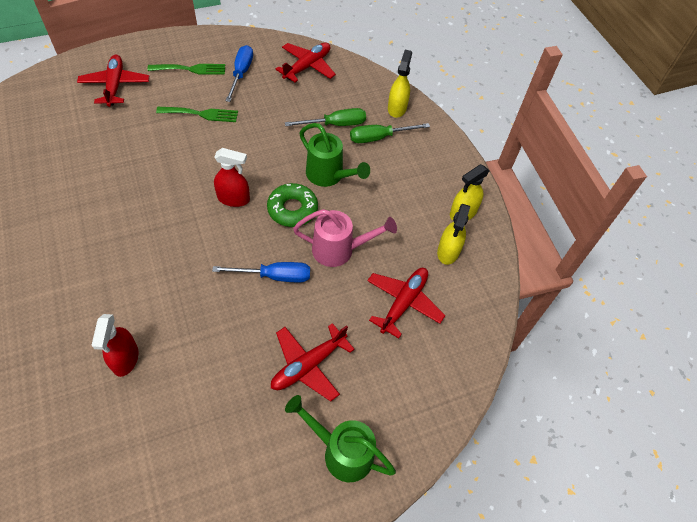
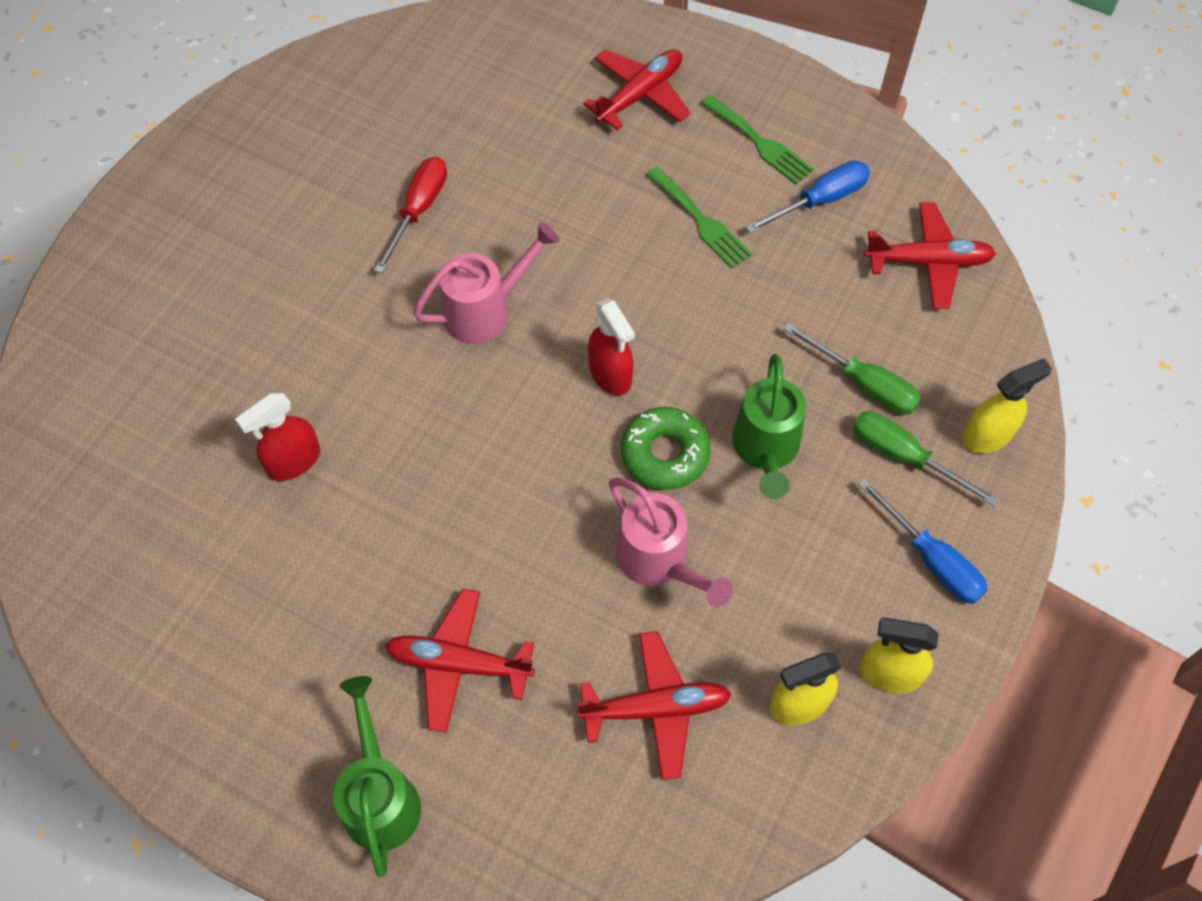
camera: 55 degrees right, 5 degrees up
blue screwdriver [212,262,310,282] -> blue screwdriver moved to [858,479,987,604]
none -> red screwdriver [374,157,447,273]
none -> pink watering can [413,222,560,344]

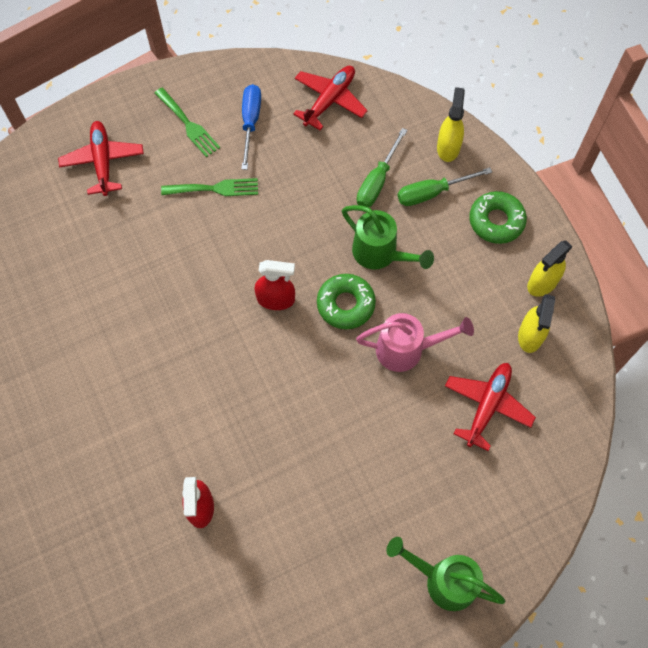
camera: 55 degrees left, 5 degrees up
red screwdriver [374,157,447,273] -> none
red plane [385,589,535,733] -> none
pink watering can [413,222,560,344] -> none
green fork [701,95,814,184] -> green fork turned 60 degrees clockwise [154,88,220,157]
green screwdriver [783,323,921,415] -> green screwdriver turned 135 degrees clockwise [357,128,407,207]
blue screwdriver [858,479,987,604] -> green donut [469,191,527,244]

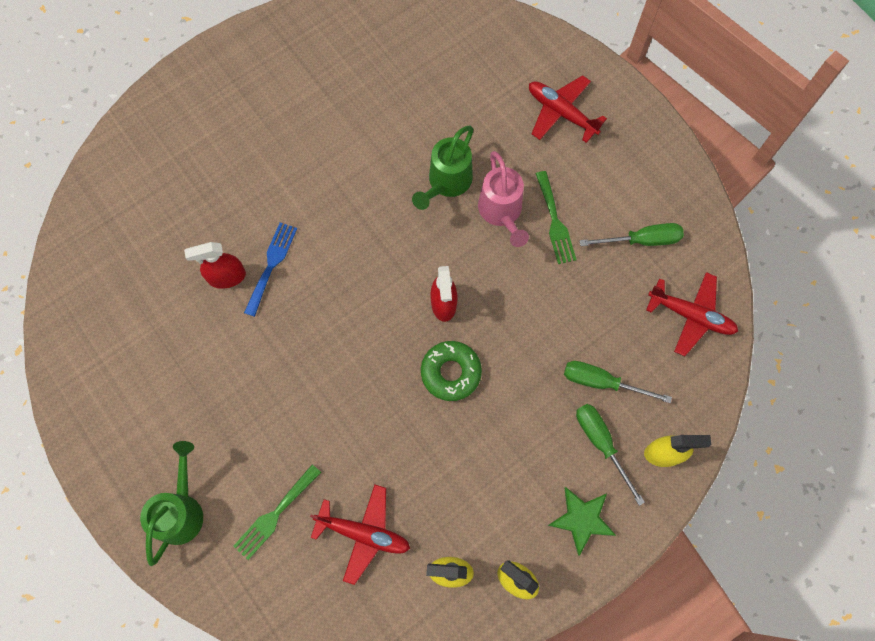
camera: 80 degrees right, 5 degrees up
red plane [58,121,144,196] -> red plane turned 120 degrees counterclockwise [529,75,607,143]
green fork [154,88,220,157] -> green fork moved to [233,464,321,560]
blue screwdriver [241,84,261,170] -> green screwdriver [580,223,684,246]
green watering can [342,205,434,270] -> green watering can moved to [412,125,473,210]
pink watering can [356,313,474,372] -> pink watering can moved to [478,151,529,247]
green donut [469,191,527,244] -> green star [547,487,616,556]
none -> blue fork [244,222,297,317]

